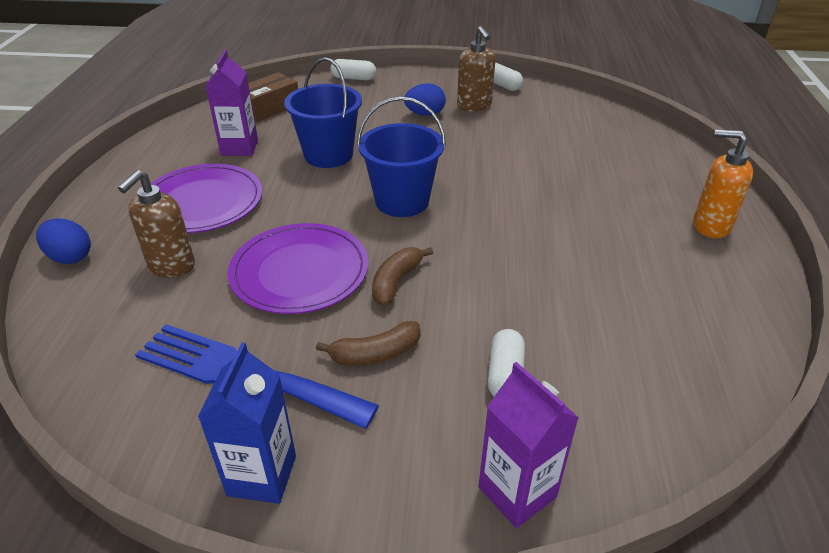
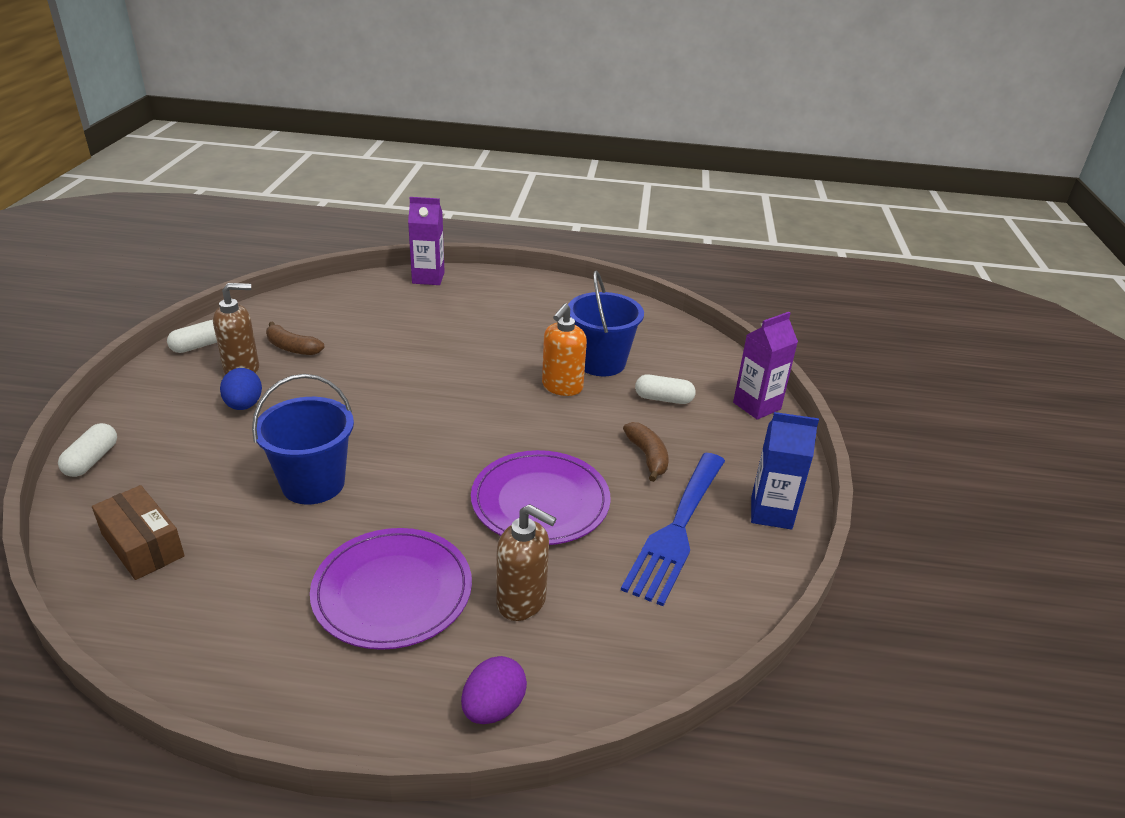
camera: 90 degrees left, 5 degrees down
blue egg [36,218,91,264] -> purple egg [461,656,527,724]
purple carton [205,50,258,156] -> purple carton moved to [408,197,445,285]
blue bucket [357,96,446,217] -> blue bucket moved to [568,270,644,376]
brown banana [372,247,433,306] -> brown banana moved to [266,321,324,355]
orange soap dispenser [693,129,753,238] -> orange soap dispenser moved to [542,303,587,396]

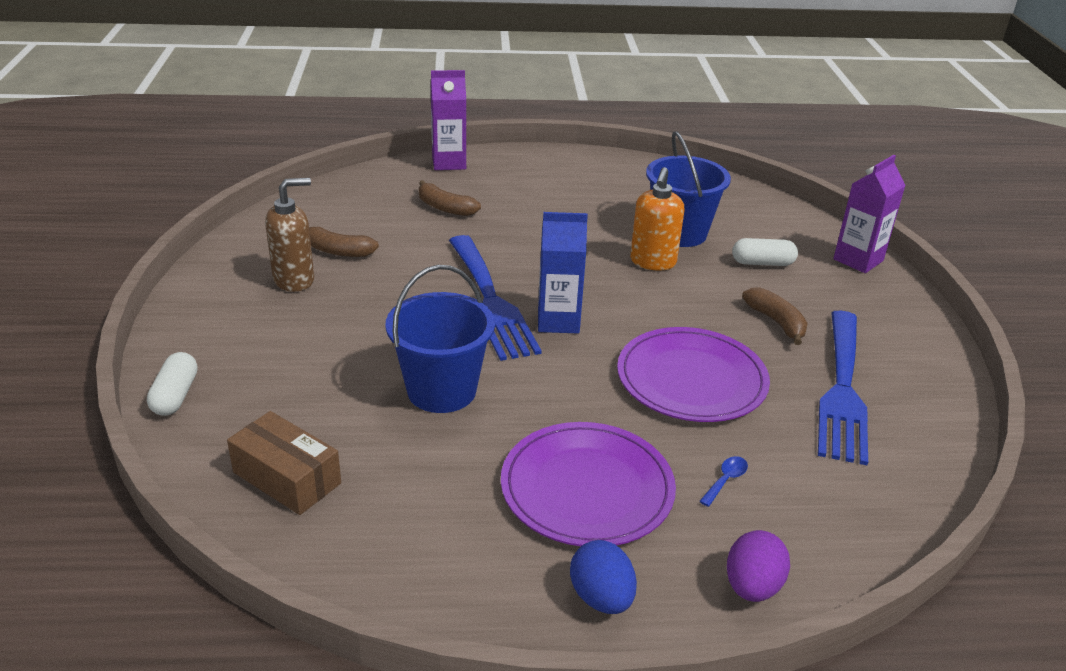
camera: 10 degrees left, 0 degrees up
white capsule [167,320,217,353] -> none
blue egg [220,368,262,410] -> blue egg moved to [570,540,637,614]
brown soap dispenser [496,504,557,621] -> blue spoon [699,456,748,507]
blue carton [751,412,819,529] -> blue carton moved to [538,212,588,333]
none -> brown banana [419,180,481,216]
none -> blue fork [449,235,542,361]

